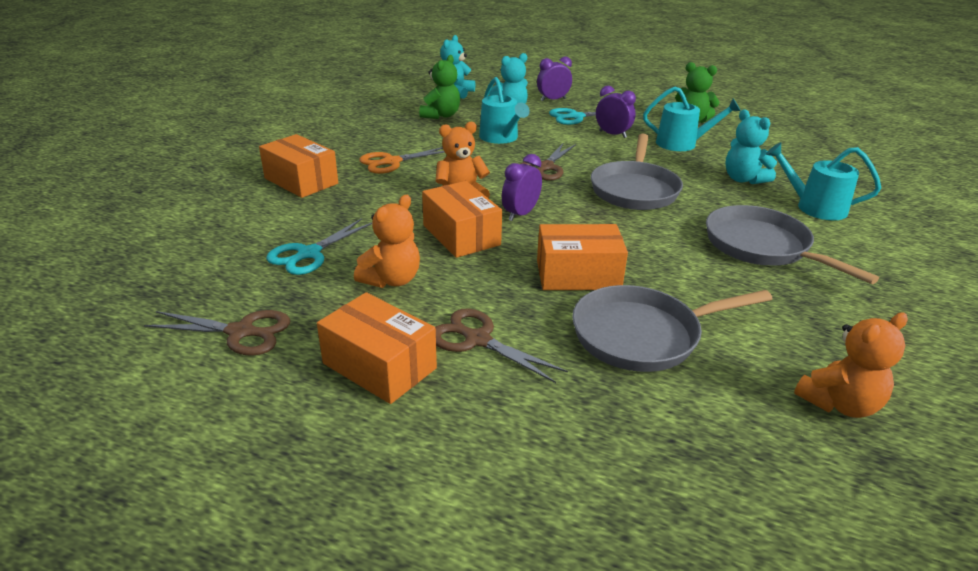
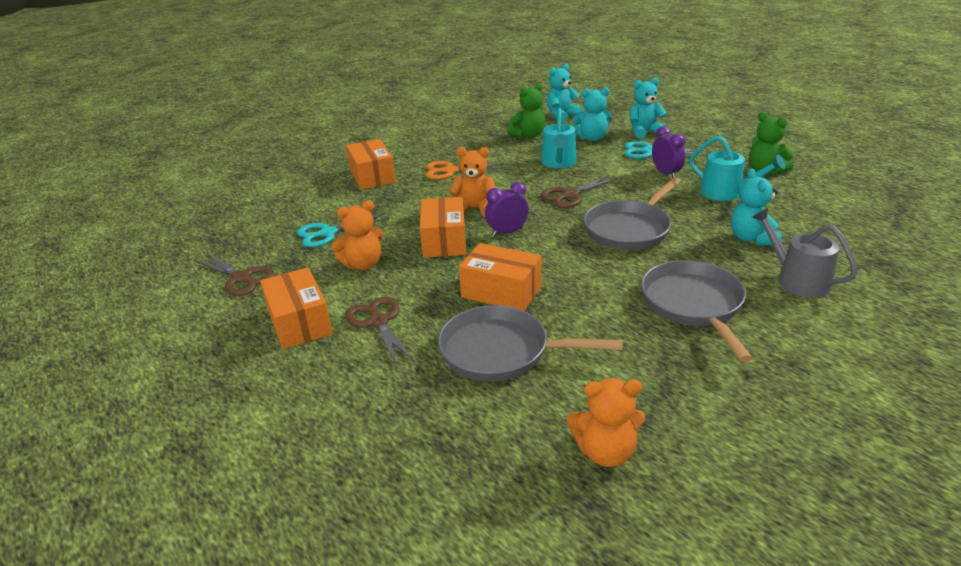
camera: 30 degrees right, 0 degrees up
purple clock [537,57,572,101] -> turquoise teddy bear [630,77,667,139]
turquoise watering can [766,142,881,220] -> grey watering can [752,208,858,298]

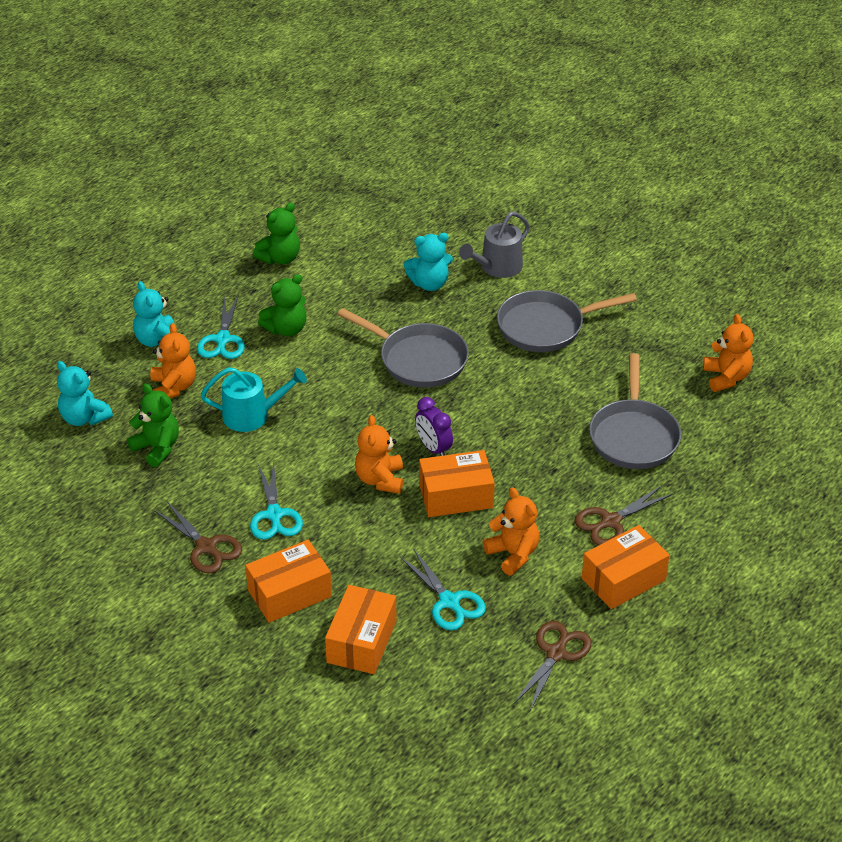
camera: 100 degrees left, 10 degrees up
orange scissors [426,161,505,180] -> turquoise scissors [250,461,303,540]
orange box [459,243,542,311] -> orange box moved to [325,585,397,674]
brown scissors [541,175,618,208] -> brown scissors moved to [154,502,242,574]
turquoise teddy bear [572,87,612,141] -> orange teddy bear [150,323,196,398]
purple clock [652,126,685,178] -> green teddy bear [258,274,306,336]
turquoise watering can [689,136,786,201] -> none

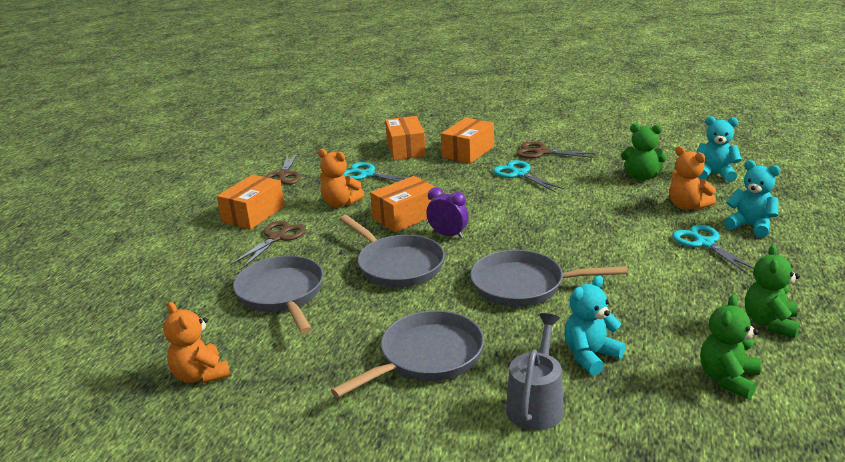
camera: 155 degrees right, 15 degrees down
turquoise watering can [201,367,307,432] -> none
green teddy bear [258,274,306,336] -> green teddy bear moved to [700,294,761,399]
orange teddy bear [355,415,403,494] -> none
none -> grey pan [340,215,445,287]

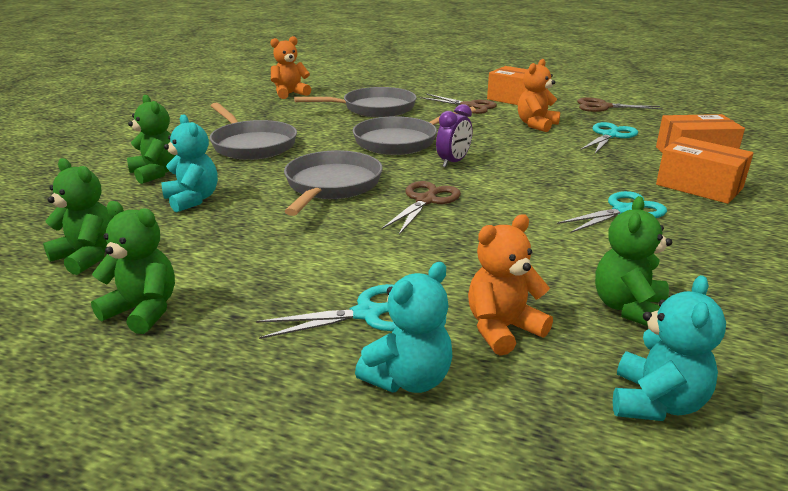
camera: 95 degrees right, 0 degrees up
orange box [370,176,436,232] -> none
grey watering can [506,313,564,431] -> green teddy bear [127,95,176,184]
brown scissors [516,141,595,159] -> brown scissors moved to [382,181,461,235]

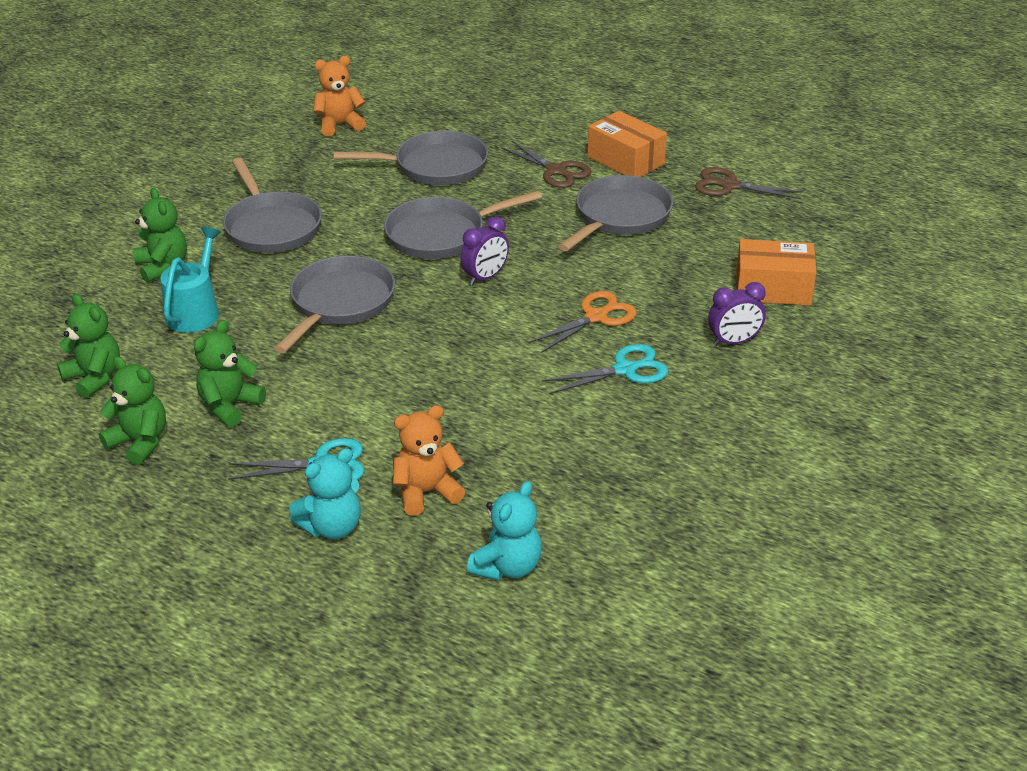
camera: 10 degrees right, 10 degrees up
turquoise teddy bear [162,114,218,212] -> turquoise watering can [160,227,221,333]
brown scissors [382,181,461,235] -> none
orange teddy bear [518,59,560,132] -> grey pan [558,175,673,251]
turquoise scissors [580,122,638,155] -> none
green teddy bear [595,196,672,326] -> green teddy bear moved to [194,320,266,427]
orange box [656,137,754,204] -> purple clock [708,282,766,346]
none -> orange scissors [529,291,636,353]

